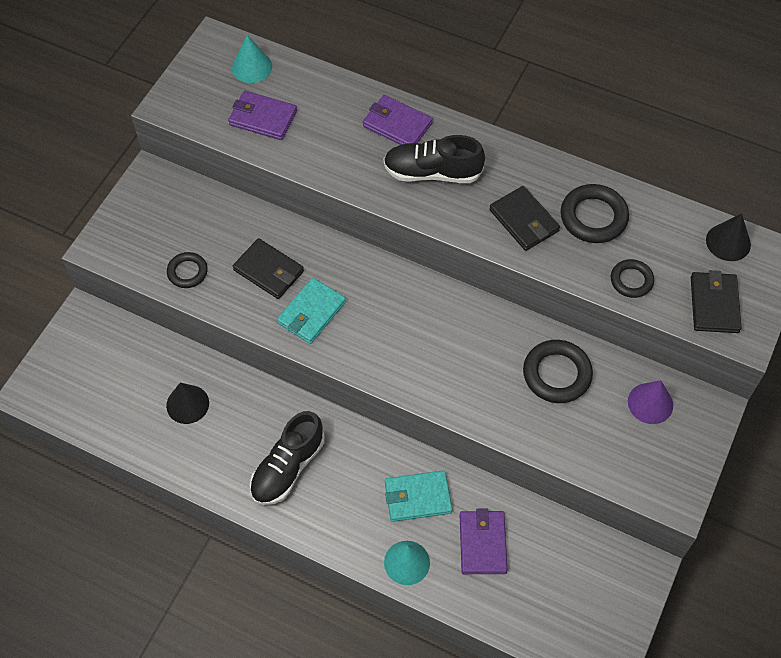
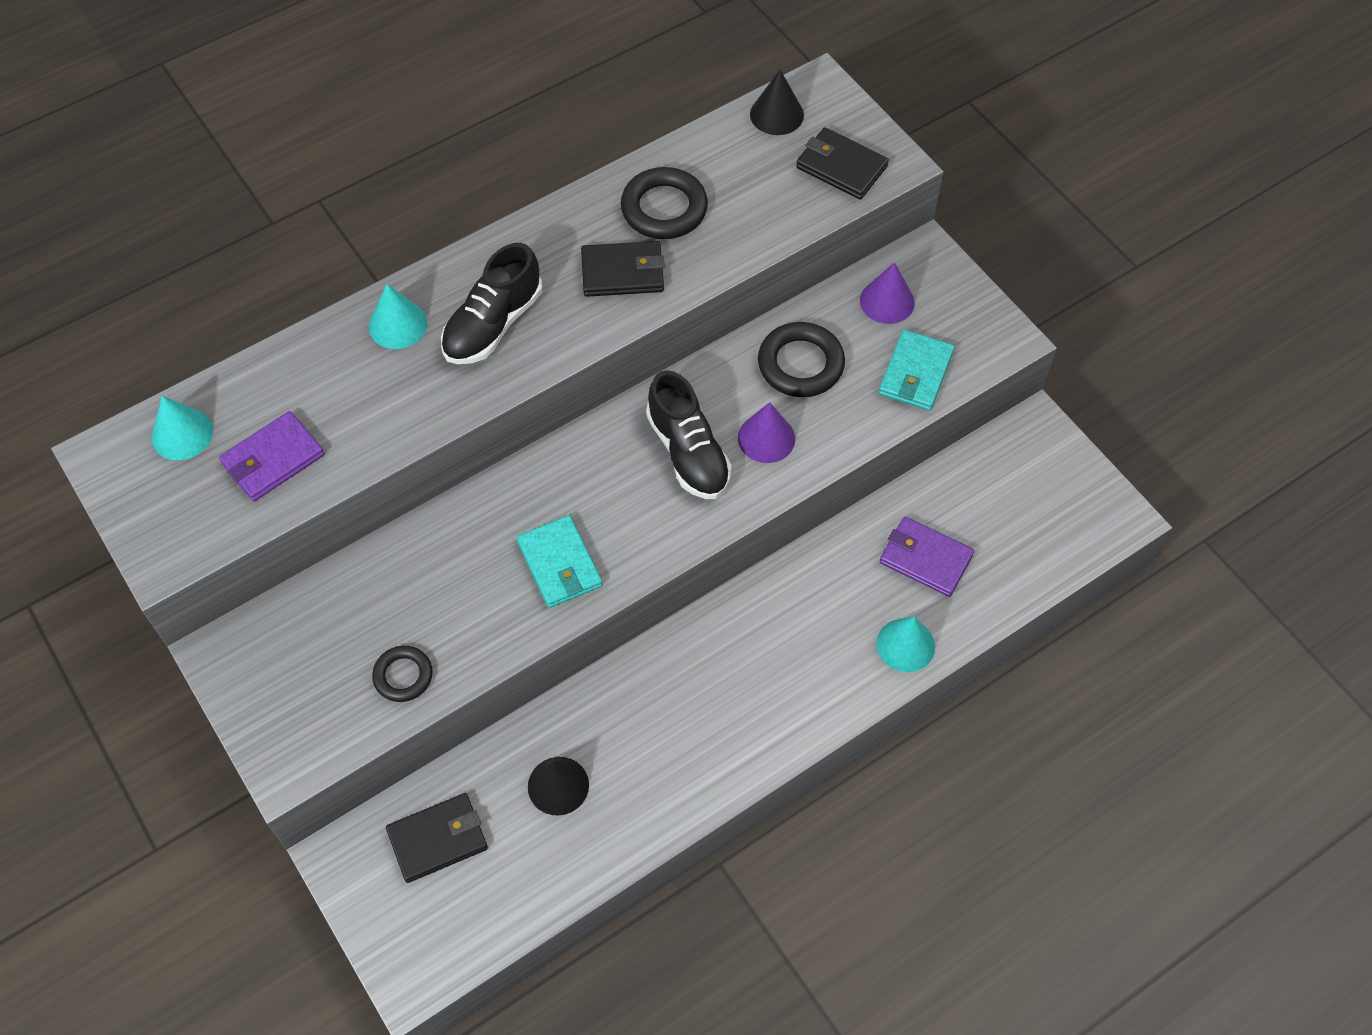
camera: 60 degrees left, 0 degrees up
black wallet [233,238,304,299] -> black wallet moved to [386,793,488,883]
black shoe [250,411,325,505] -> black shoe moved to [646,370,732,499]
purple wallet [363,95,433,145] -> turquoise cone [369,284,427,349]
turquoise wallet [385,470,452,522] -> turquoise wallet moved to [879,330,955,411]
black ring [611,259,654,298] -> none
none -> purple cone [738,402,795,463]

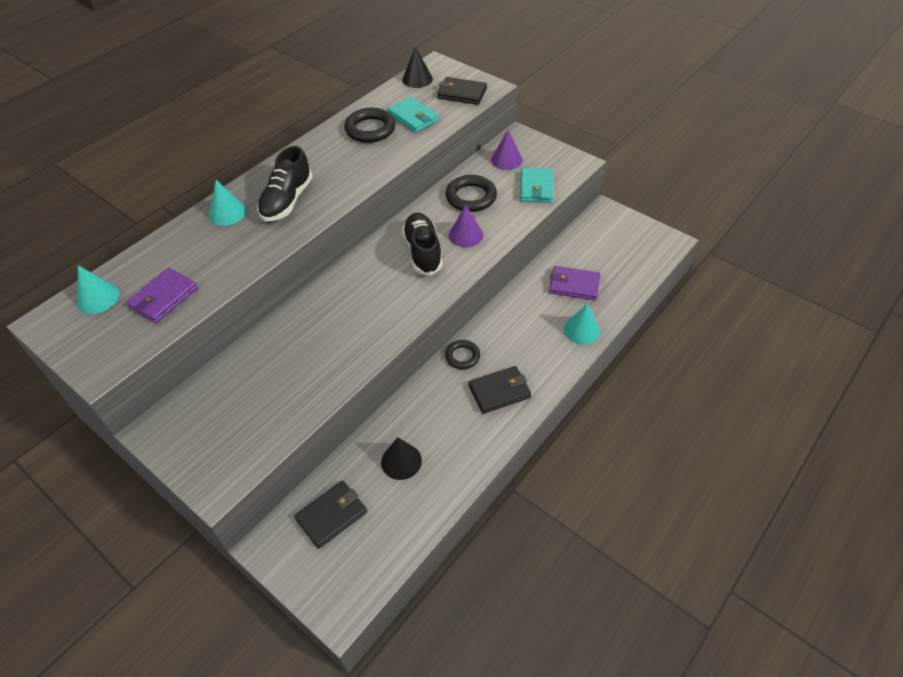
camera: 15 degrees left, 10 degrees down
black ring [372,646,433,702] -> black ring moved to [445,340,480,369]
turquoise wallet [517,515,603,608] -> turquoise wallet moved to [387,96,439,132]
black wallet [581,241,665,297] -> black wallet moved to [469,366,531,414]
black shoe [646,370,732,499] -> black shoe turned 150 degrees counterclockwise [402,213,443,275]

